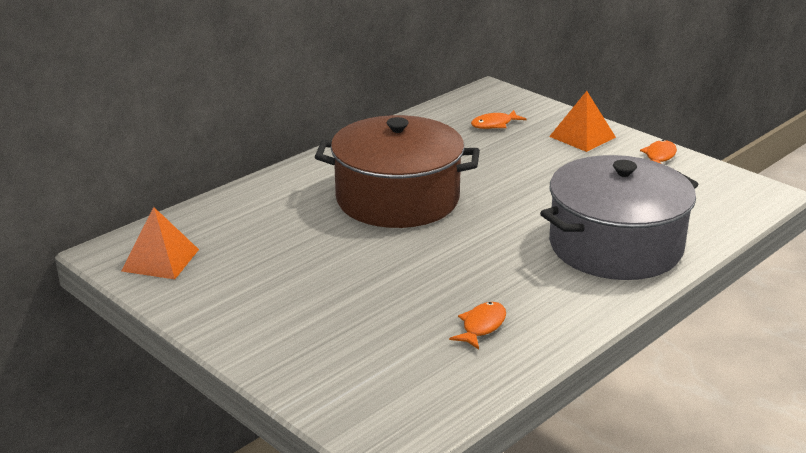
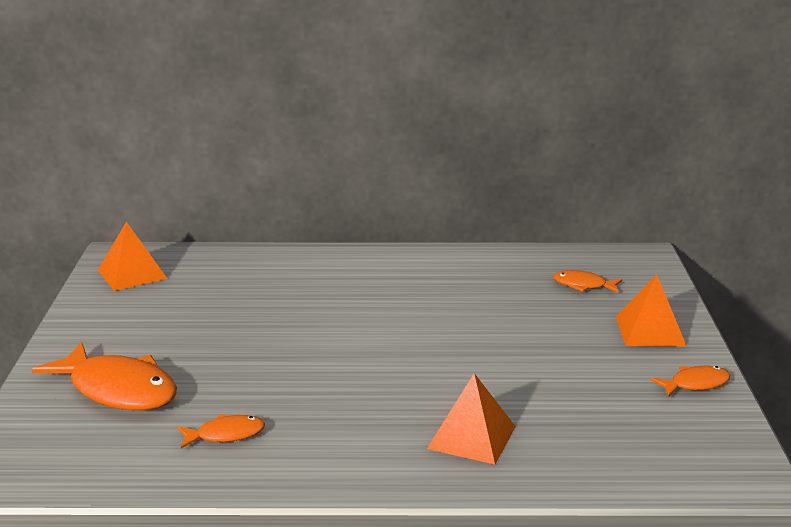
camera: 45 degrees right, 5 degrees down
brown pot [315,115,480,228] -> none
grey pot [540,155,698,280] -> orange pyramid [427,373,516,464]
none -> orange fish [31,342,177,410]

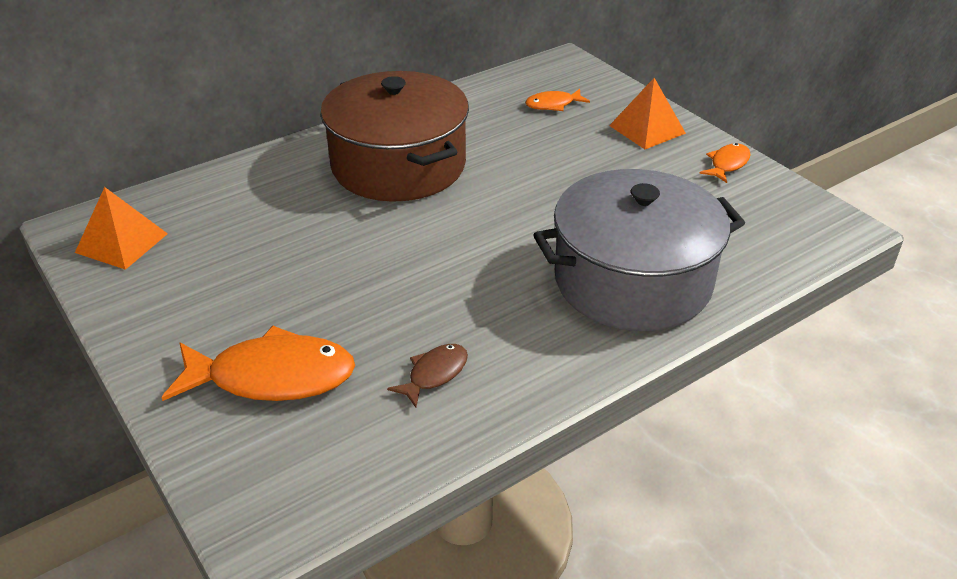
camera: 35 degrees left, 15 degrees up
orange fish [177,414,265,448] -> brown fish [387,344,468,408]
orange pyramid [427,373,516,464] -> grey pot [533,169,745,331]
none -> brown pot [320,71,469,202]

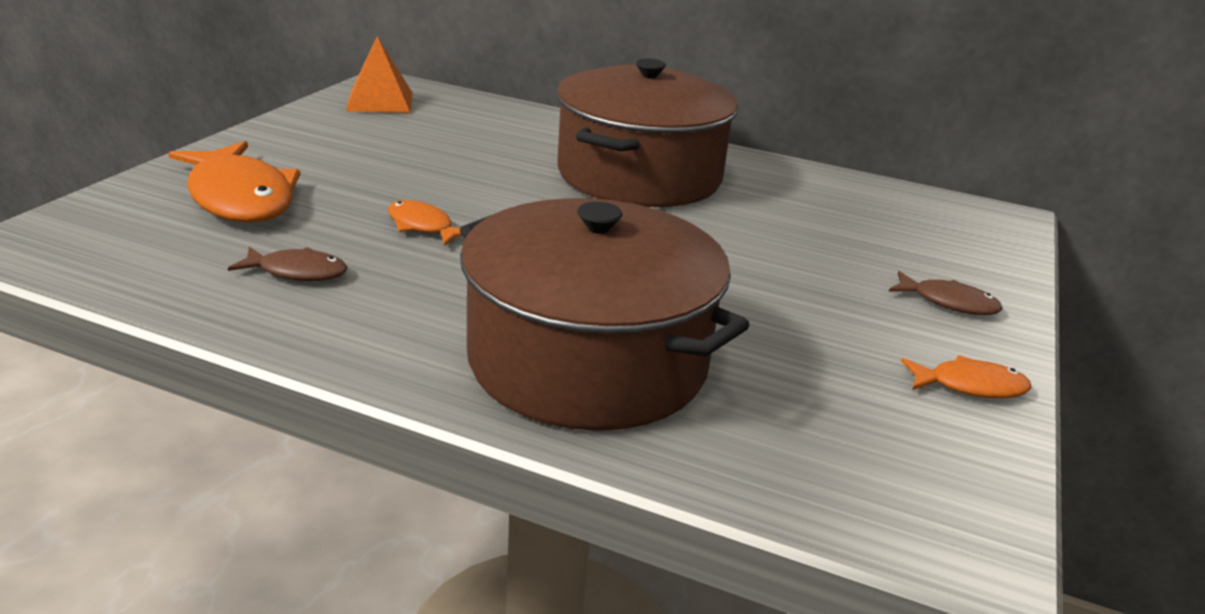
camera: 55 degrees right, 10 degrees down
orange fish [525,89,590,111] -> orange fish moved to [388,200,462,246]
grey pot [533,169,745,331] -> brown pot [460,198,750,431]
orange pyramid [609,78,686,149] -> brown fish [889,271,1003,315]

